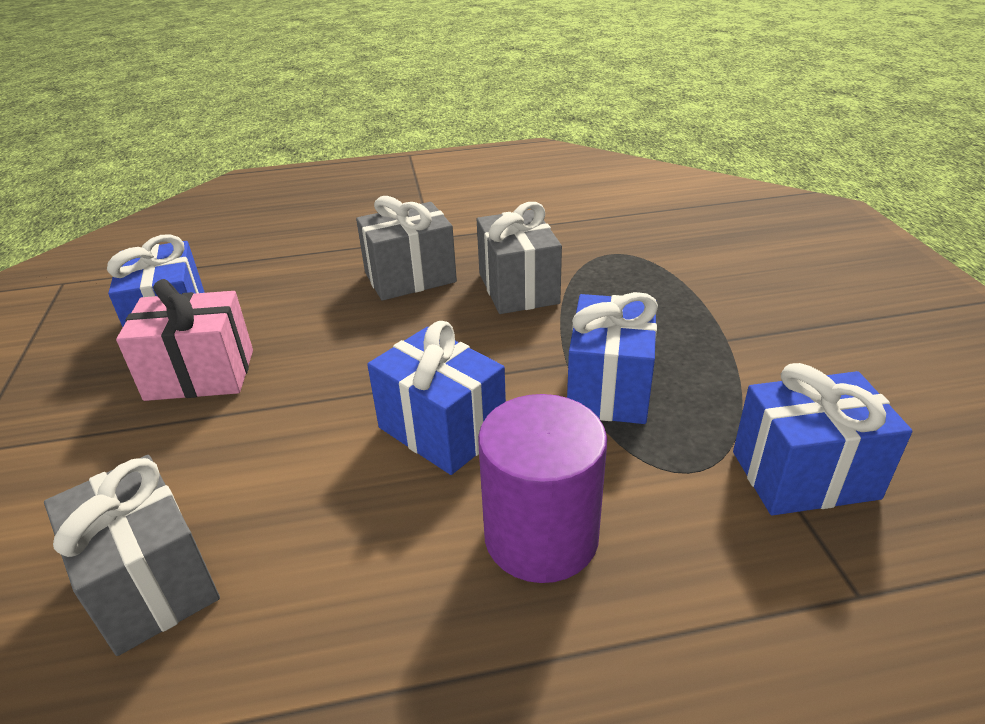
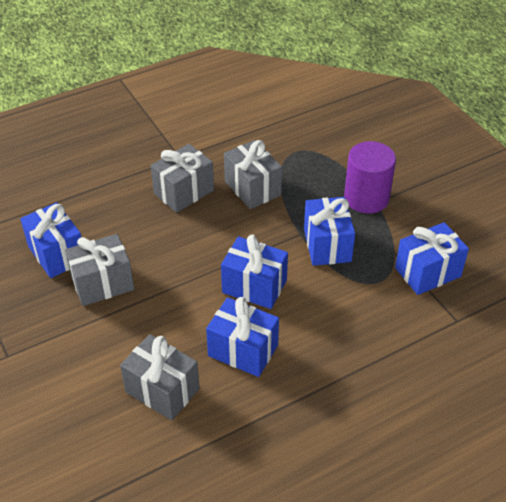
camera: 20 degrees left, 10 degrees up
pink gift [116,279,253,401] -> grey gift [65,234,134,306]
purple cylinder [478,394,607,583] -> purple cylinder moved to [344,141,396,214]
none -> blue gift [206,297,279,377]

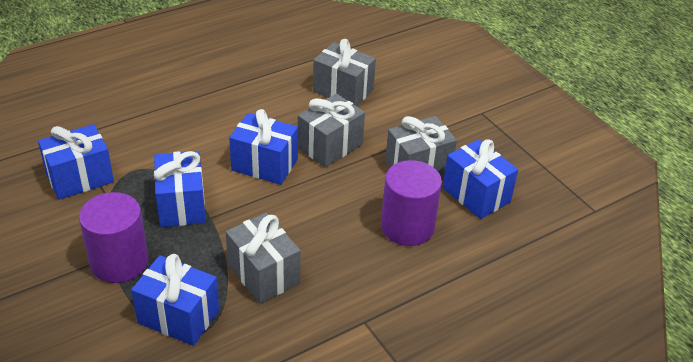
camera: 175 degrees right, 5 degrees down
grey gift [151,144,214,213] -> grey gift moved to [298,94,365,168]
blue gift [206,297,279,377] -> blue gift moved to [131,254,219,346]
none -> purple cylinder [381,160,442,246]

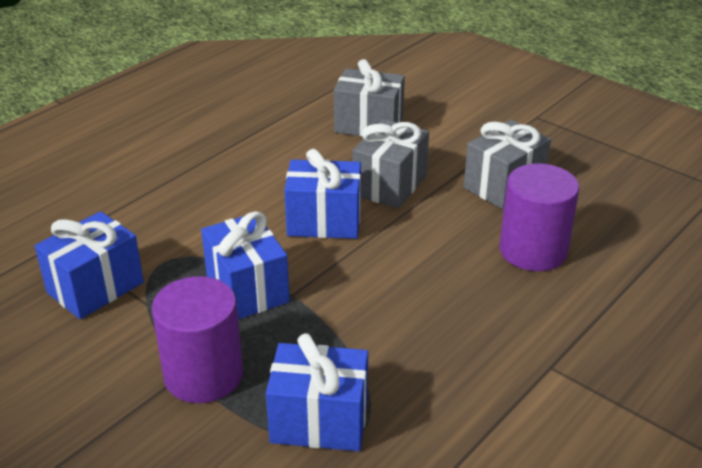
camera: 15 degrees left, 5 degrees down
grey gift [226,213,301,304] -> none
blue gift [443,139,518,219] -> none

